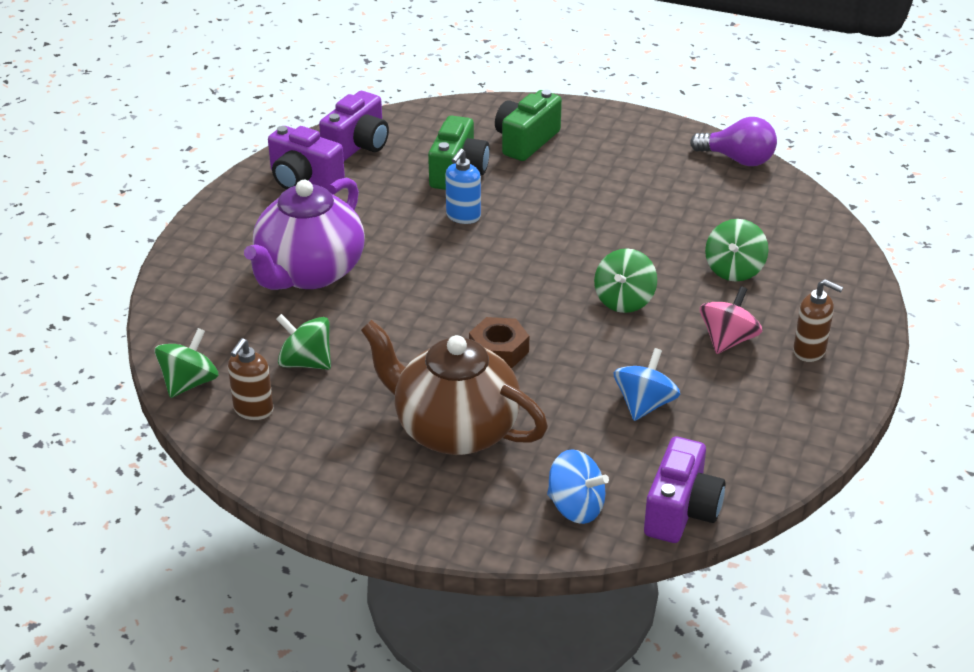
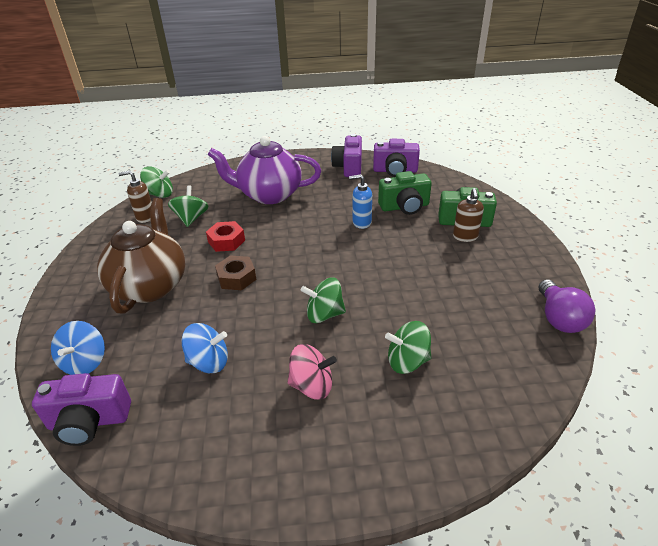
camera: 65 degrees right, 0 degrees up
brown soap dispenser [793,279,843,362] -> brown soap dispenser moved to [453,188,484,242]
none -> red nut [206,221,245,252]

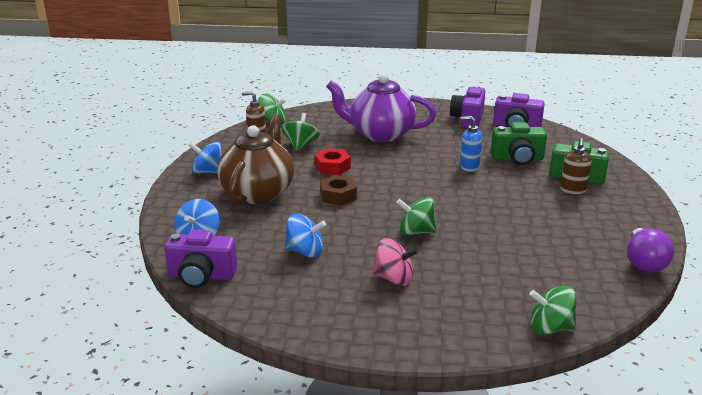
camera: 10 degrees right, 10 degrees down
green spinning top [385,321,431,374] -> green spinning top moved to [529,286,577,335]
none -> blue spinning top [188,141,222,174]

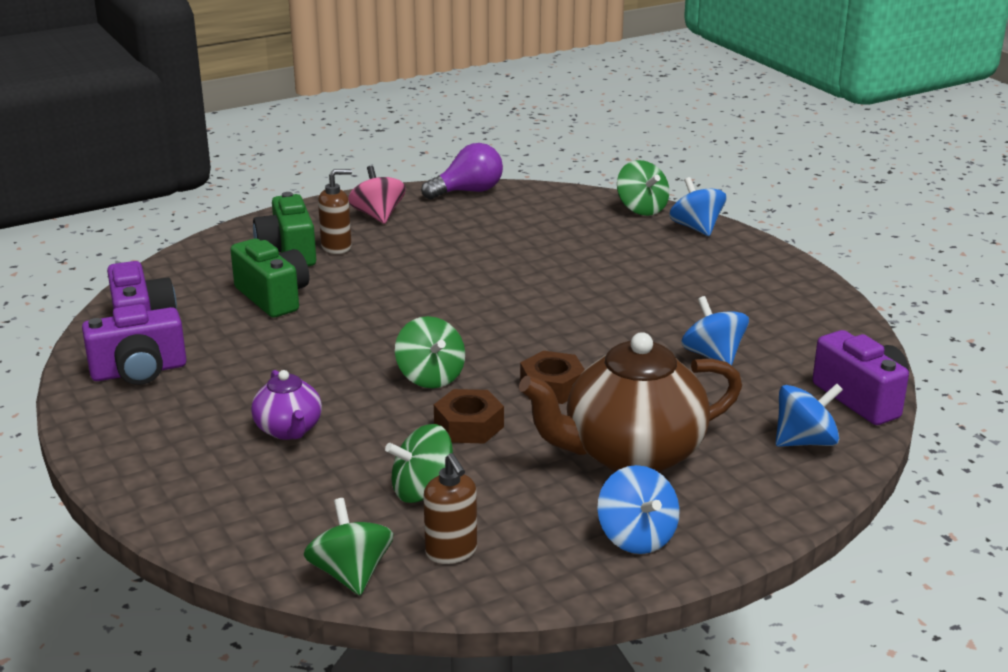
camera: 125 degrees left, 0 degrees up
red nut [315,148,351,175] -> brown nut [434,389,504,444]
purple teapot [326,74,436,142] -> purple teapot [251,370,322,440], size x0.51
pink spinning top [373,238,418,286] -> pink spinning top moved to [348,166,406,224]
green spinning top [396,197,437,236] -> green spinning top moved to [395,316,465,388]
blue soap dispenser [460,116,482,172] -> none
none -> blue spinning top [669,177,727,236]

